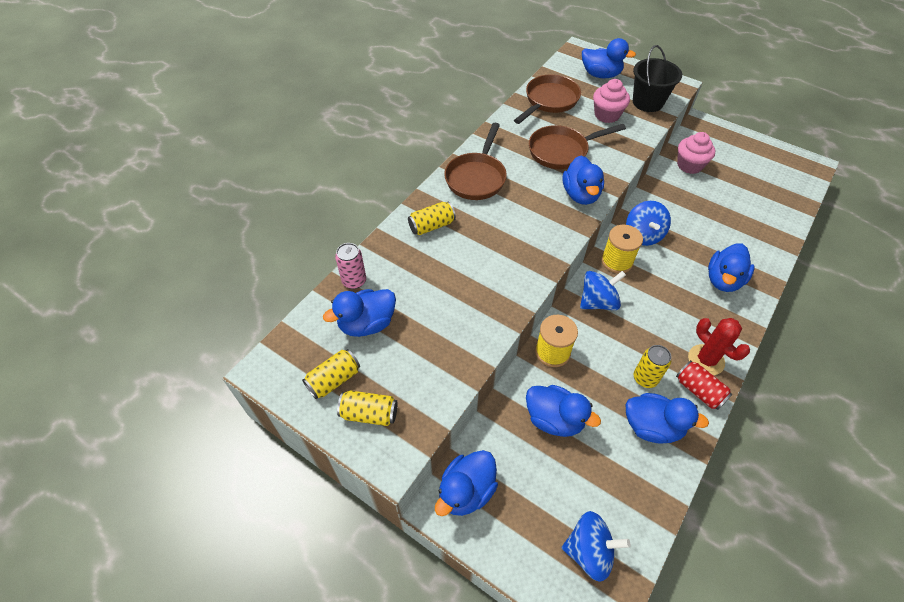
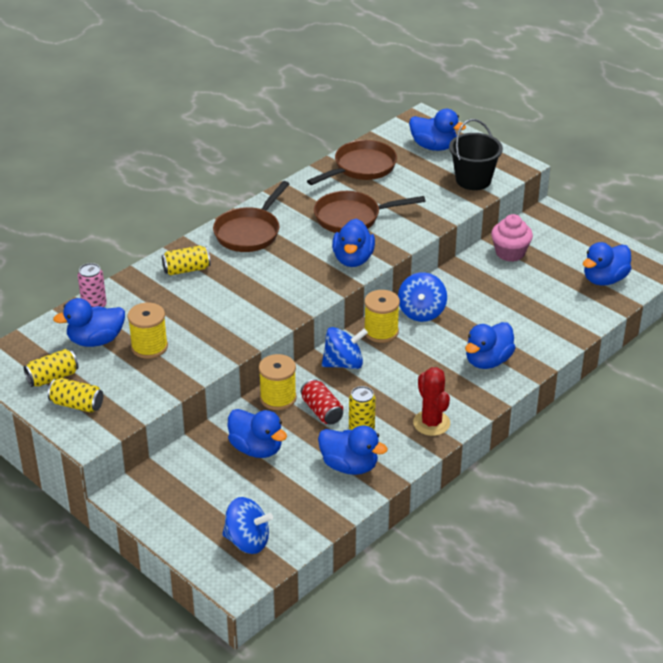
camera: 10 degrees right, 15 degrees down
blue duck [435,450,498,516] -> blue duck moved to [583,242,631,286]
pink cupcake [593,79,630,123] -> none
red can [676,360,732,410] -> red can moved to [301,379,343,425]
none -> yellow spool [127,302,168,359]

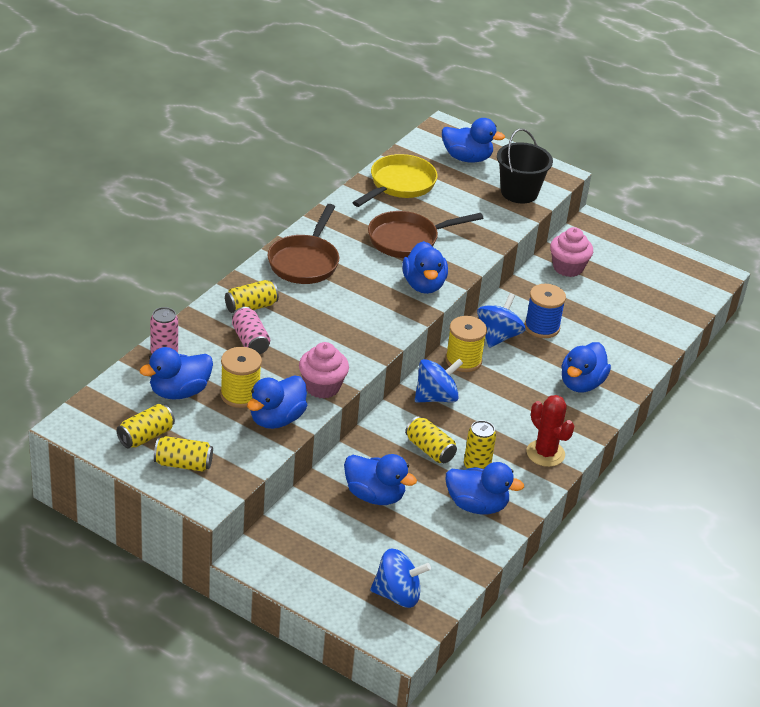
camera: 15 degrees left, 0 degrees up
yellow spool [259,354,297,410] -> none
red can [301,379,343,425] -> yellow can [405,416,457,463]
brown pan [307,140,397,185] -> yellow pan [352,154,438,207]
blue spinning top [398,272,447,322] -> blue spinning top turned 150 degrees counterclockwise [477,293,525,348]
blue duck [583,242,631,286] -> blue duck moved to [247,376,307,429]
none -> pink can [232,307,270,354]
none -> pink cupcake [299,342,349,398]
none -> blue spool [525,284,566,338]

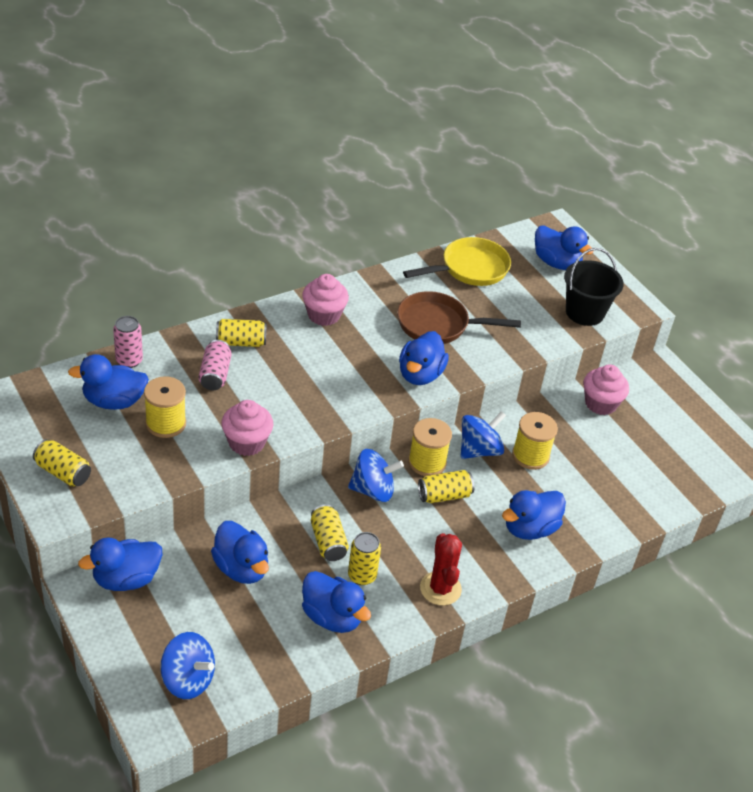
camera: 25 degrees right, 5 degrees up
yellow can [117,404,175,448] -> yellow can moved to [418,470,474,503]
blue duck [247,376,307,429] -> blue duck moved to [78,537,163,591]
brown pan [268,204,339,284] -> pink cupcake [302,274,349,326]
blue spool [525,284,566,338] -> yellow spool [512,412,558,470]

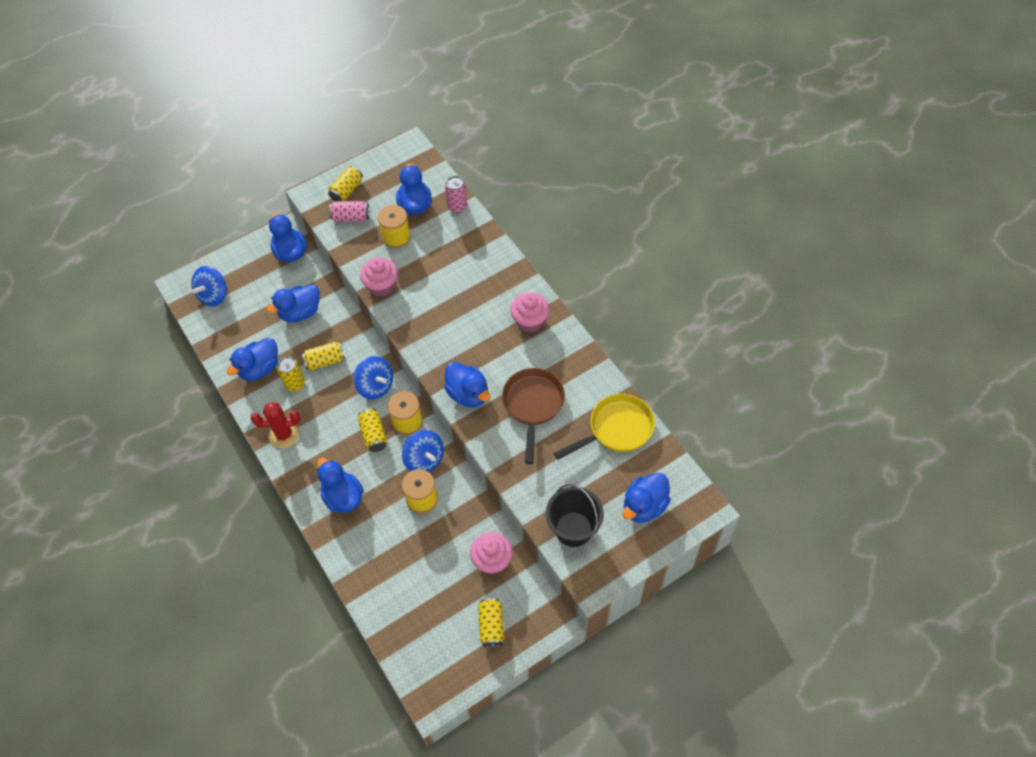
camera: 95 degrees right, 15 degrees up
pink can [198,340,232,390] -> pink can moved to [329,201,370,221]
yellow can [216,319,267,347] -> yellow can moved to [478,598,504,648]
blue spinning top [348,449,404,502] -> blue spinning top turned 45 degrees counterclockwise [353,356,393,399]
blue duck [399,331,449,385] -> blue duck turned 150 degrees counterclockwise [444,362,490,407]
yellow pan [403,237,511,286] -> yellow pan turned 90 degrees counterclockwise [554,394,655,460]

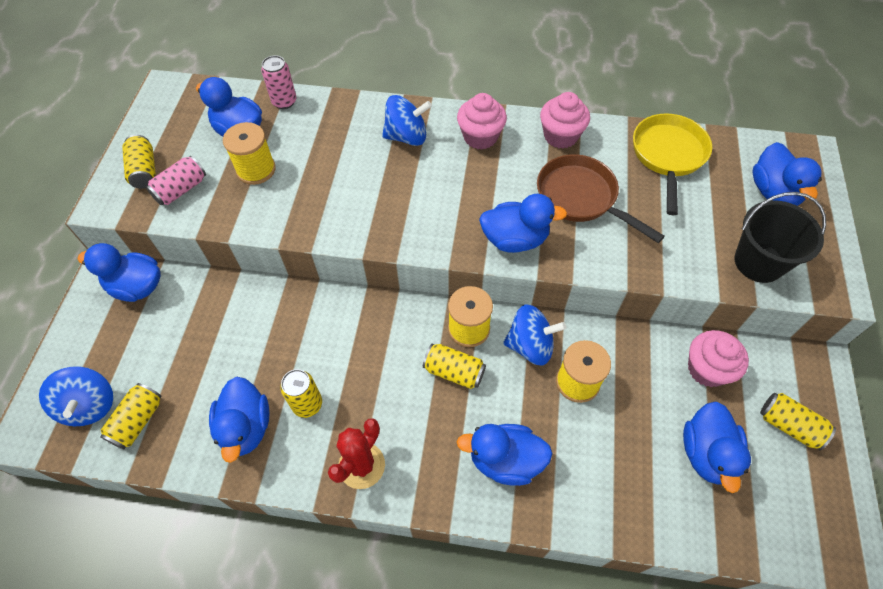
camera: 50 degrees left, 0 degrees up
blue duck [266,284,320,322] -> blue duck moved to [683,401,751,493]
yellow can [302,342,345,370] -> yellow can moved to [100,383,162,449]
blue spinning top [353,356,393,399] -> blue spinning top moved to [382,95,432,146]
pink cupcake [360,258,398,297] -> pink cupcake moved to [540,92,590,149]

